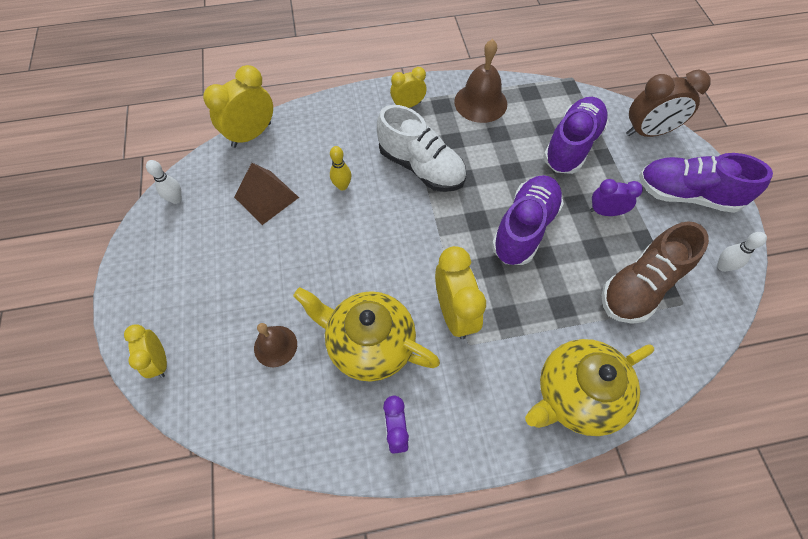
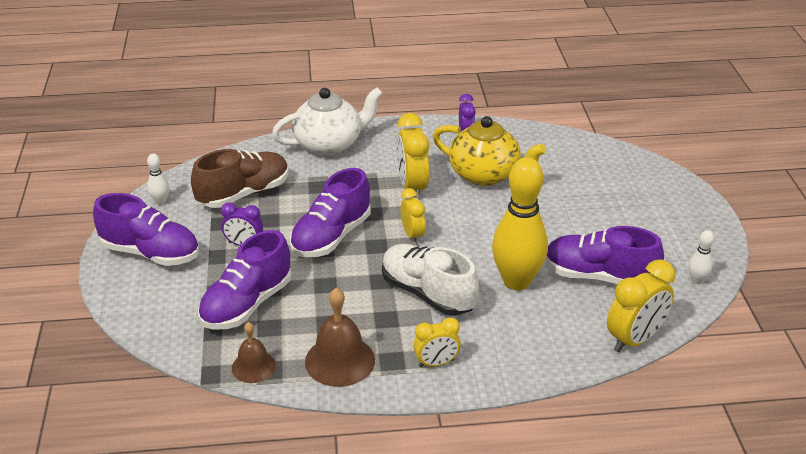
camera: 175 degrees left, 25 degrees down
yellow clock [124,324,167,378] -> yellow clock moved to [401,188,426,244]
brown pyramid [234,163,299,225] -> purple shoe [545,226,664,284]
brown bell [254,323,297,367] -> brown bell moved to [232,322,276,383]
yellow bowling pin [330,146,351,191] -> yellow bowling pin [492,157,548,290], size x2.35
yellow teapot [525,339,654,436] -> white teapot [272,87,383,155]
brown clock [626,69,711,137] -> none

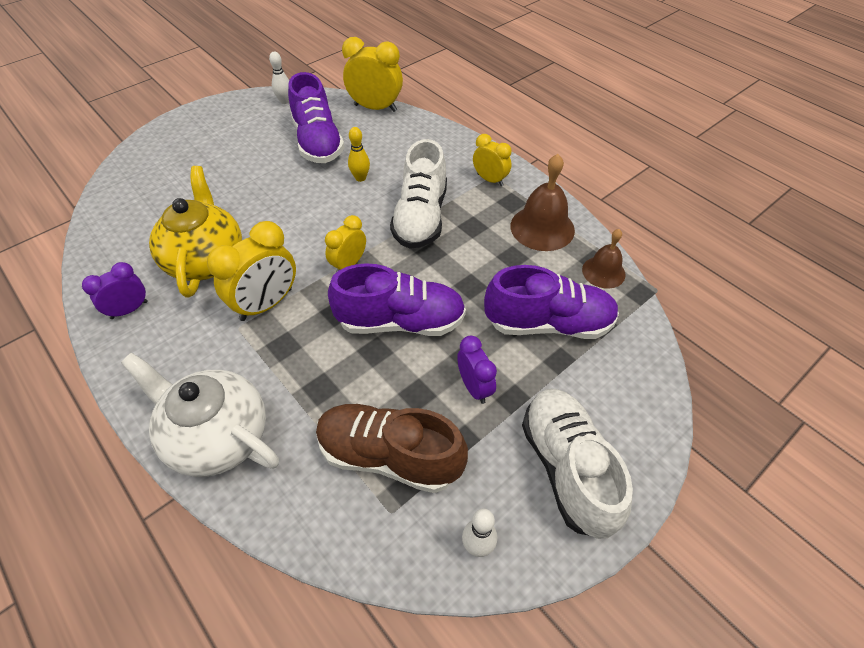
camera: 125 degrees left, 15 degrees up
purple shoe [93,193,199,266] -> white shoe [522,389,633,539]
yellow bowling pin [492,157,548,290] -> yellow bowling pin [348,127,370,182], size x0.43

